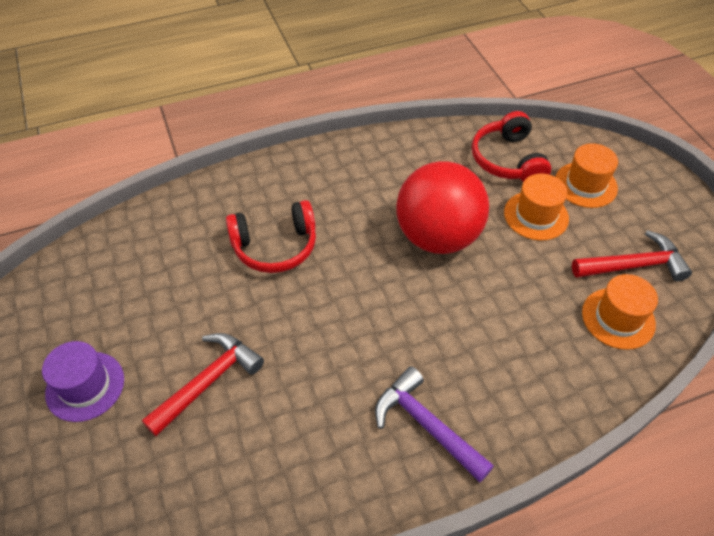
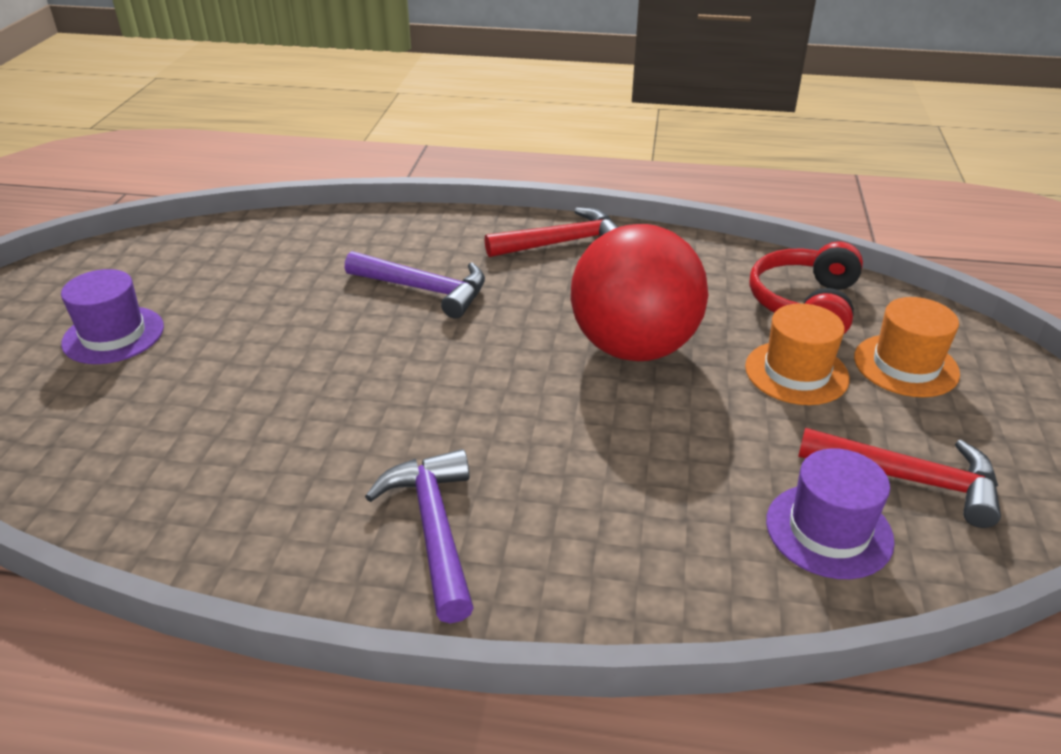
camera: 30 degrees right, 15 degrees down
red hammer [142,333,264,436] -> red hammer moved to [485,208,618,257]
red headphones [226,200,316,273] -> purple hammer [345,251,485,319]
orange hat [582,274,658,350] -> purple hat [766,448,895,579]

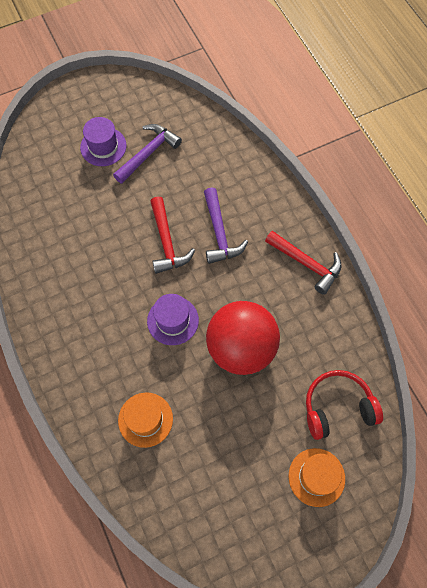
camera: 55 degrees right, 30 degrees up
purple hammer [365,449,474,623] -> purple hammer moved to [113,124,182,184]
orange hat [745,303,850,405] -> orange hat moved to [118,393,173,448]
purple hat [766,448,895,579] -> purple hat moved to [147,294,199,345]
red hammer [798,428,1001,528] -> red hammer moved to [150,197,195,274]

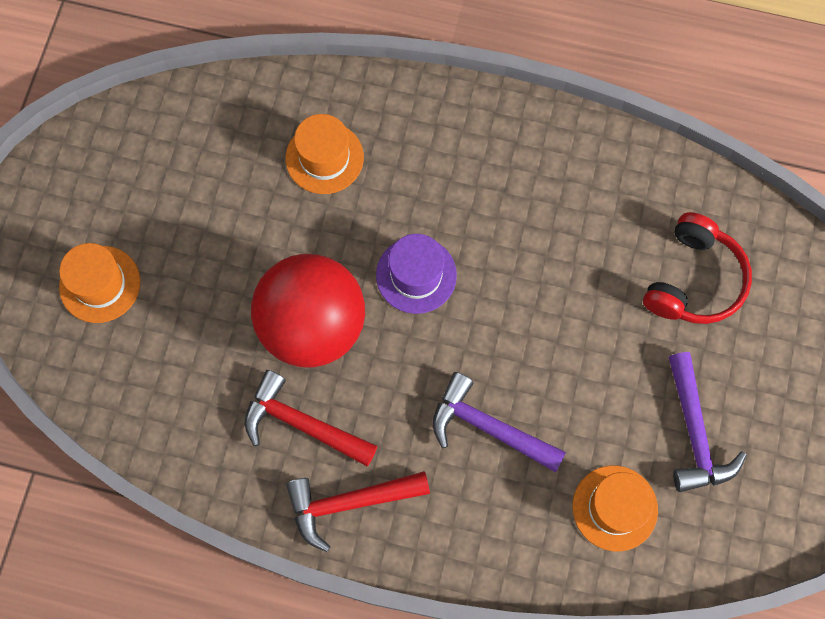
camera: 130 degrees right, 5 degrees up
purple hat [80,117,127,166] -> none
red hammer [150,197,195,274] -> red hammer moved to [245,370,377,466]
red headphones [306,370,383,440] -> red headphones moved to [643,212,752,324]
none -> orange hat [572,465,658,552]

